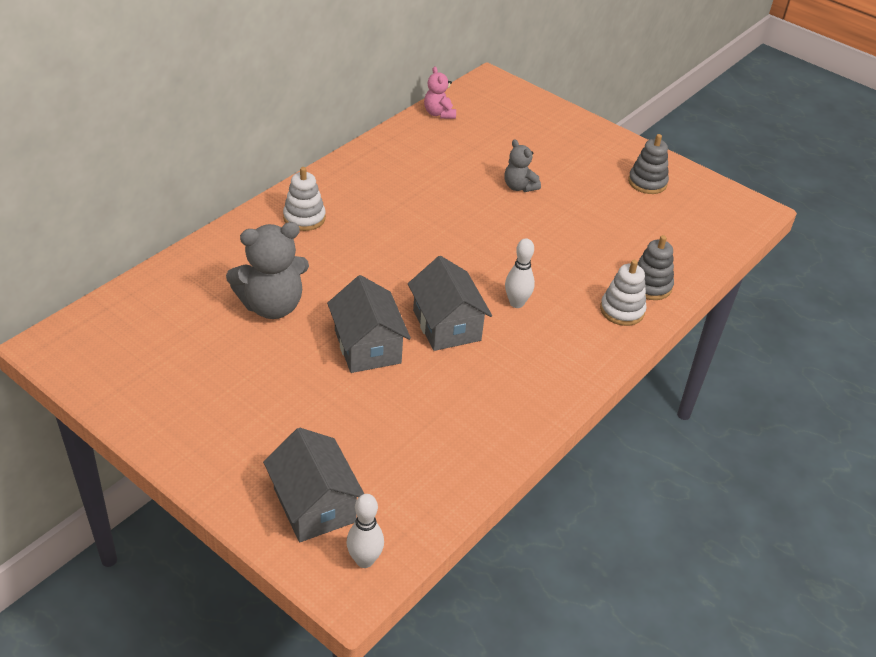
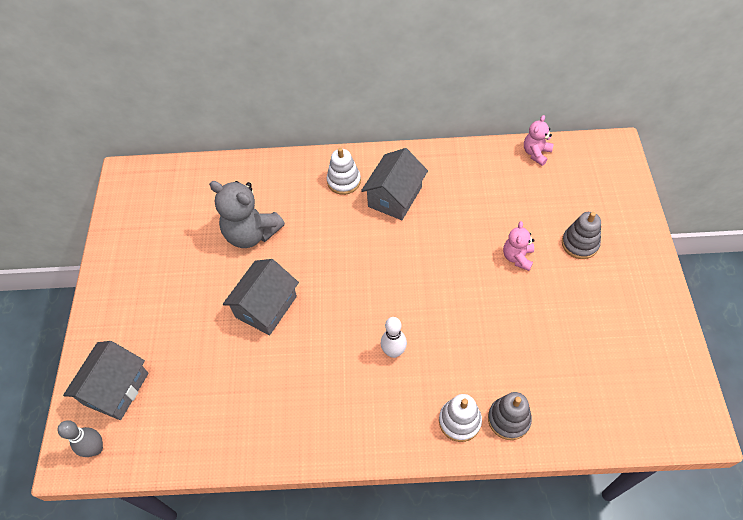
camera: 55 degrees right, 15 degrees up
white bowling pin [346,494,384,568] -> grey bowling pin [57,420,103,457]
grey house [408,256,492,351] -> grey house moved to [361,148,428,220]
grey teddy bear [504,139,541,192] -> pink teddy bear [503,221,535,271]
grey stacking toy [628,134,669,194] -> grey stacking toy moved to [562,212,601,259]

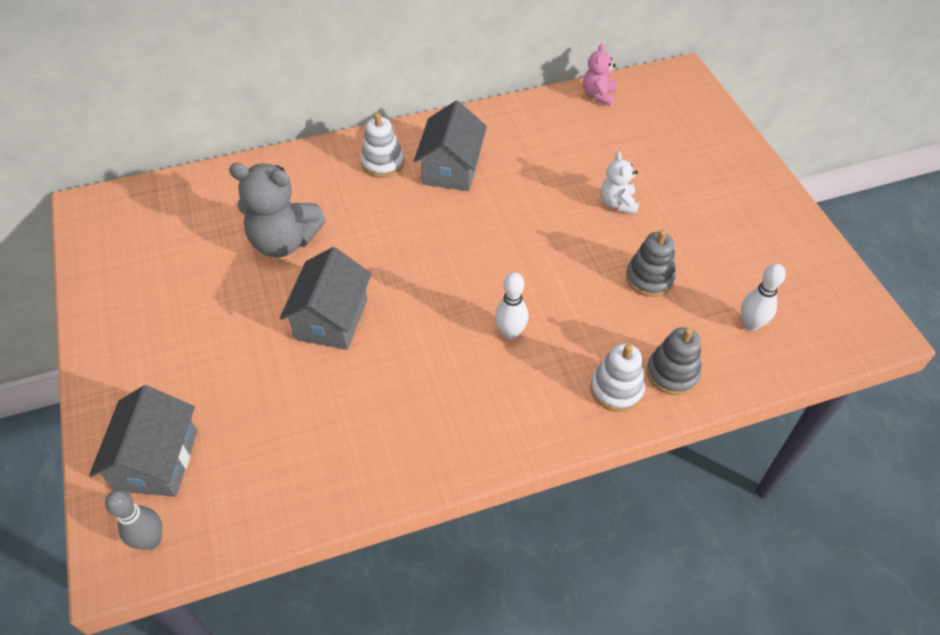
camera: 20 degrees left, 5 degrees down
pink teddy bear [503,221,535,271] -> white teddy bear [601,151,639,214]
grey stacking toy [562,212,601,259] -> grey stacking toy moved to [626,230,676,297]
none -> white bowling pin [741,264,786,331]

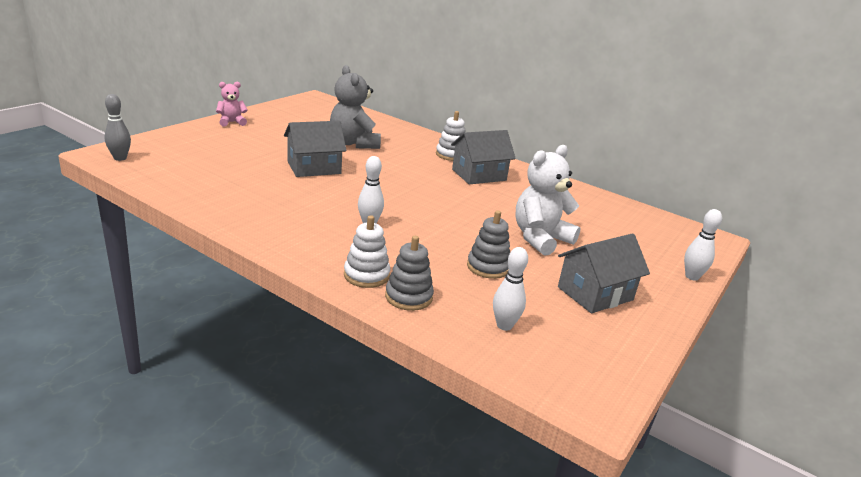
camera: 50 degrees right, 25 degrees down
grey house [89,385,197,497] -> grey house moved to [558,233,650,313]
pink teddy bear [583,43,617,106] -> pink teddy bear moved to [216,82,248,127]
white teddy bear [601,151,639,214] -> white teddy bear [516,145,581,256], size x1.81
none -> white bowling pin [684,209,722,281]

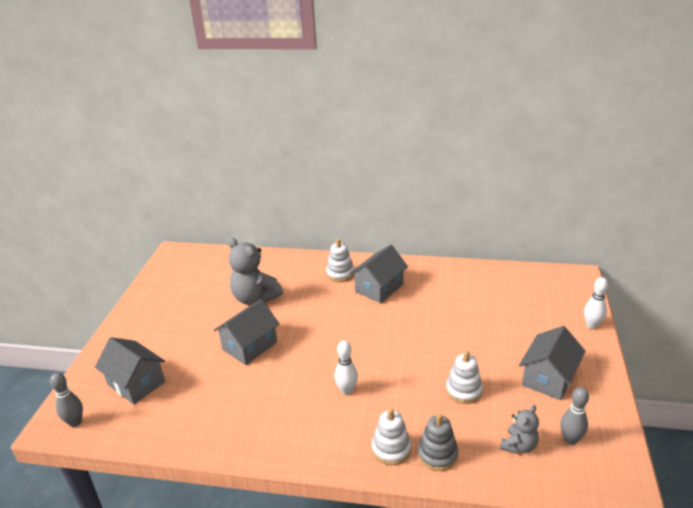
camera: 20 degrees left, 5 degrees up
pink teddy bear [216,82,248,127] -> none
grey stacking toy [467,210,510,279] -> white stacking toy [446,351,483,404]
white bowling pin [493,247,528,331] -> grey teddy bear [500,405,539,454]
white teddy bear [516,145,581,256] -> none
none -> grey house [95,337,165,404]
none -> grey bowling pin [561,387,589,445]

